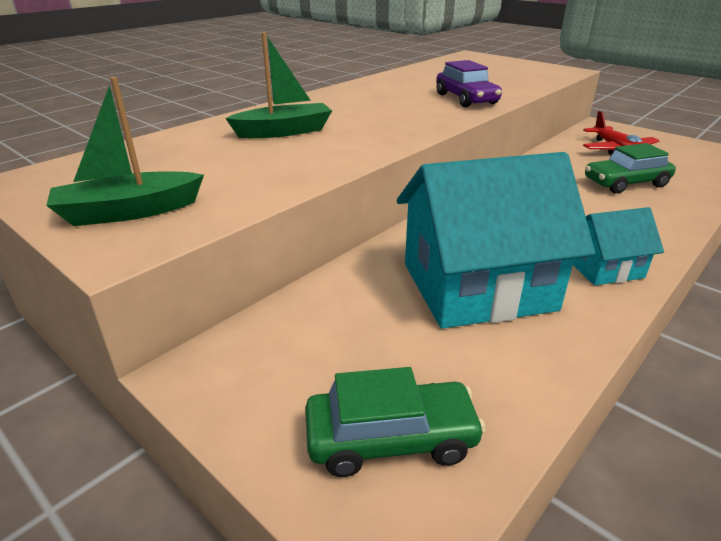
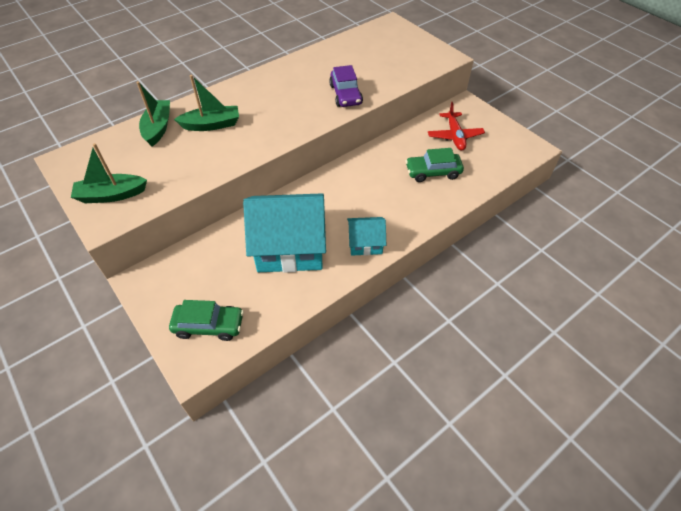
camera: 10 degrees right, 20 degrees up
none -> green boat [136,81,170,146]

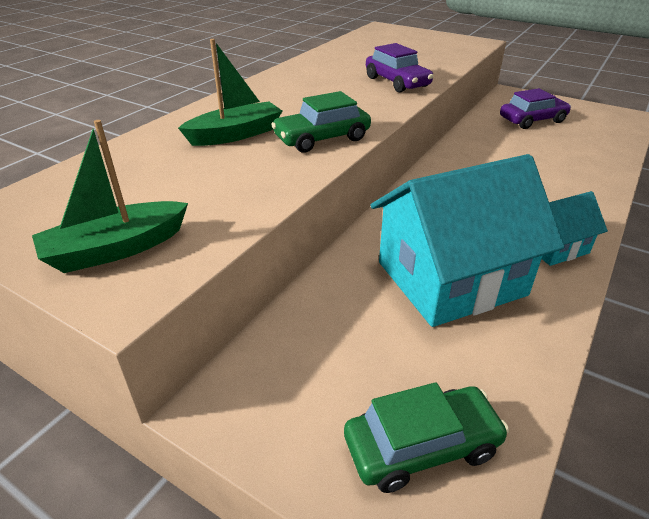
camera: 20 degrees left, 15 degrees down
green boat [136,81,170,146] -> none
green car [406,148,464,182] -> green car moved to [271,91,371,153]
red plane [428,102,485,151] -> purple car [500,88,571,129]

